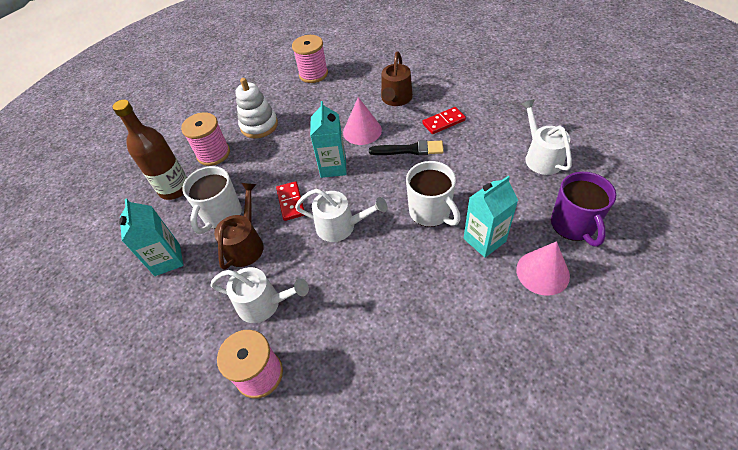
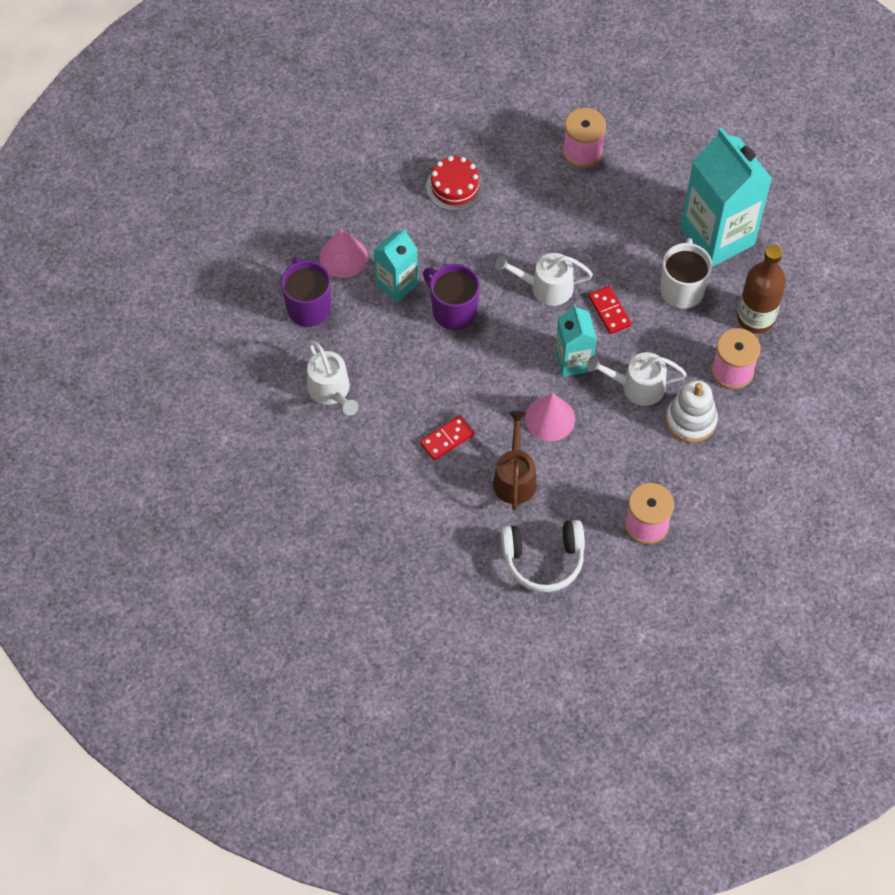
camera: 165 degrees right, 10 degrees up
turquoise carton [119,198,184,276] -> turquoise carton [680,128,772,267], size x1.82
white watering can [210,267,309,323] -> white watering can moved to [587,352,687,406]
brown watering can [214,183,264,270] -> none
black brush [369,140,444,155] -> none
white mug [406,161,461,227] -> purple mug [423,264,480,330]
none -> red cake [426,156,484,211]
none -> white headphones [501,520,585,592]

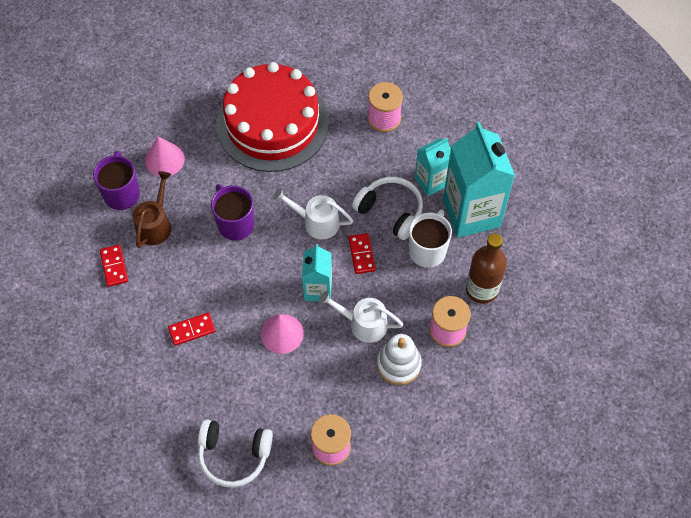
camera: 15 degrees right, 0 degrees up
white watering can [307,340,359,416] -> red domino [100,245,128,287]
turquoise carton [374,229,418,302] -> turquoise carton moved to [415,138,451,196]
red cake [426,156,484,211] -> red cake [217,62,329,172], size x2.36
brown watering can [493,411,537,510] -> brown watering can moved to [133,171,171,248]
none -> white headphones [352,176,423,240]

